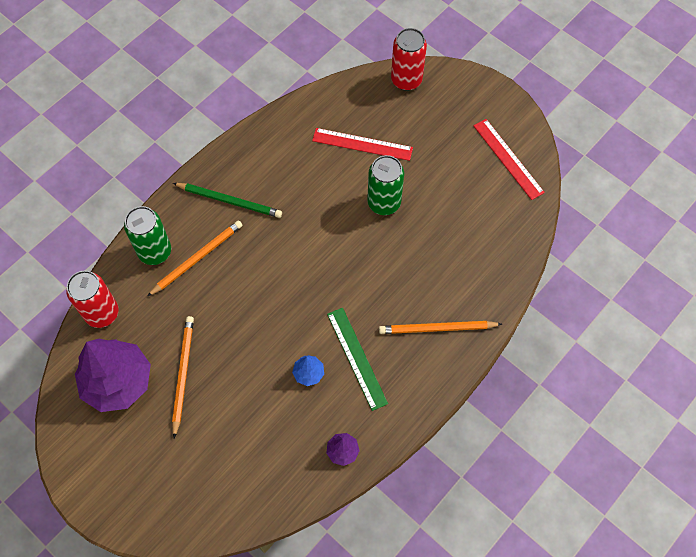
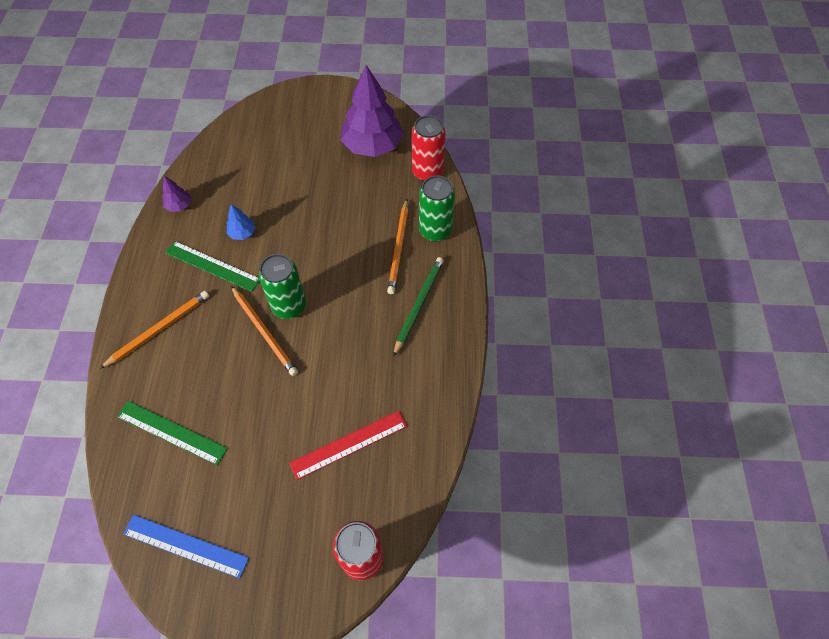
camera: 140 degrees right, 5 degrees down
orange pencil [172,316,194,438] -> orange pencil moved to [231,286,298,376]
green pencil [173,183,282,218] -> green pencil turned 135 degrees clockwise [393,257,444,357]
green can [367,155,404,215] -> green can moved to [259,254,306,319]
red ruler [473,119,545,200] -> blue ruler [123,515,249,579]
none -> green ruler [117,401,228,465]

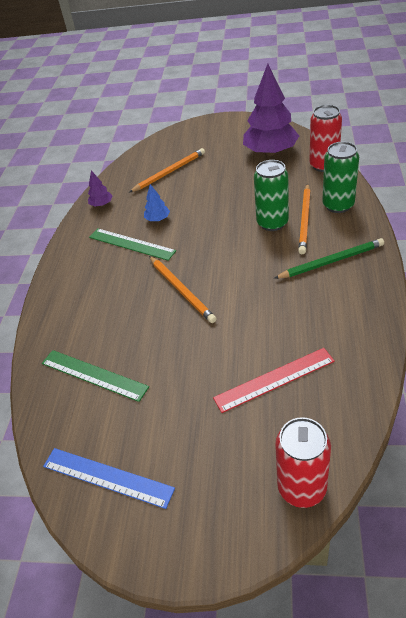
camera: 10 degrees right, 15 degrees down
orange pencil [100,291,209,369] -> orange pencil moved to [129,148,205,193]
green can [259,254,306,319] -> green can moved to [254,160,289,231]
green pencil [393,257,444,357] -> green pencil turned 45 degrees clockwise [274,238,384,279]

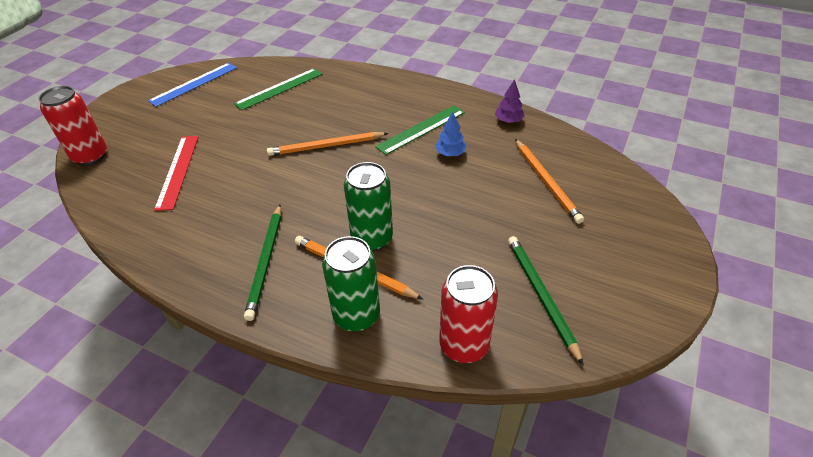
camera: 105 degrees right, 0 degrees up
purple tree [243,64,299,156] -> green pencil [508,236,584,365]

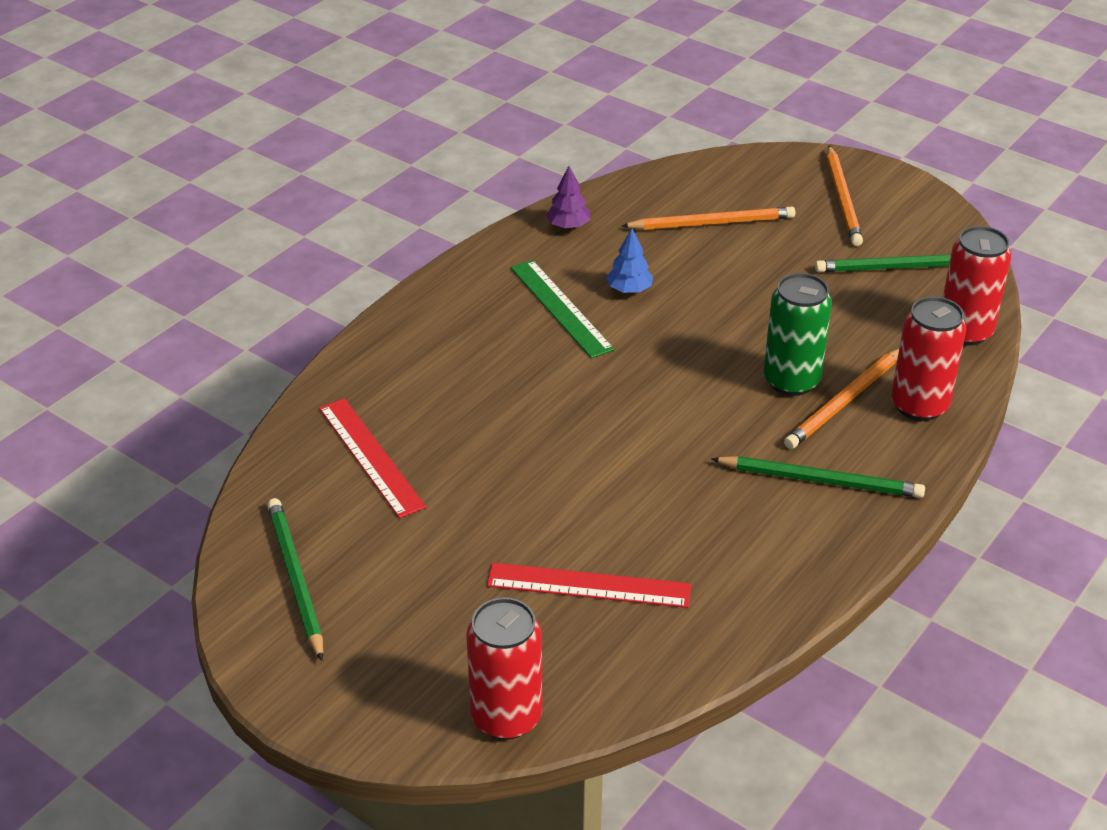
camera: 80 degrees left, 5 degrees down
blue ruler [148,63,237,107] -> green pencil [267,498,323,661]
green ruler [234,68,322,110] -> red ruler [319,398,426,518]
orange pencil [267,132,388,156] -> orange pencil moved to [827,146,863,246]
green can [322,236,380,332] -> red can [891,297,966,421]

